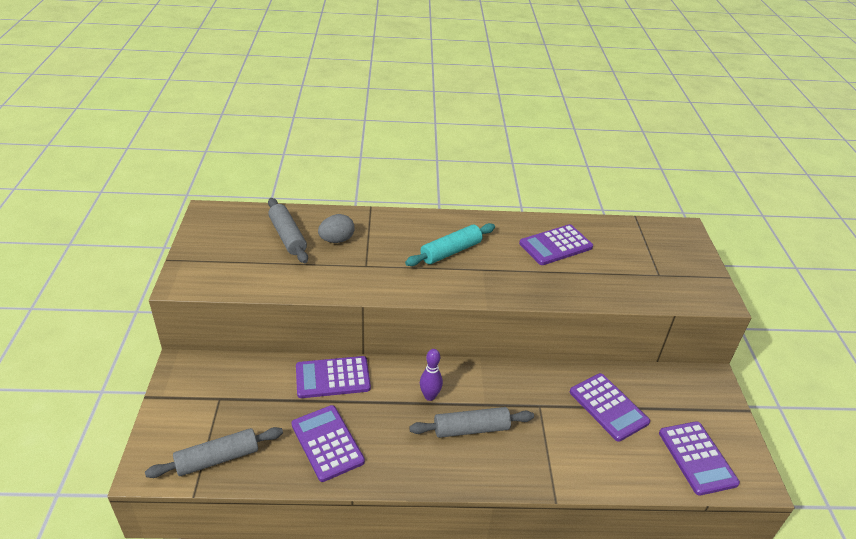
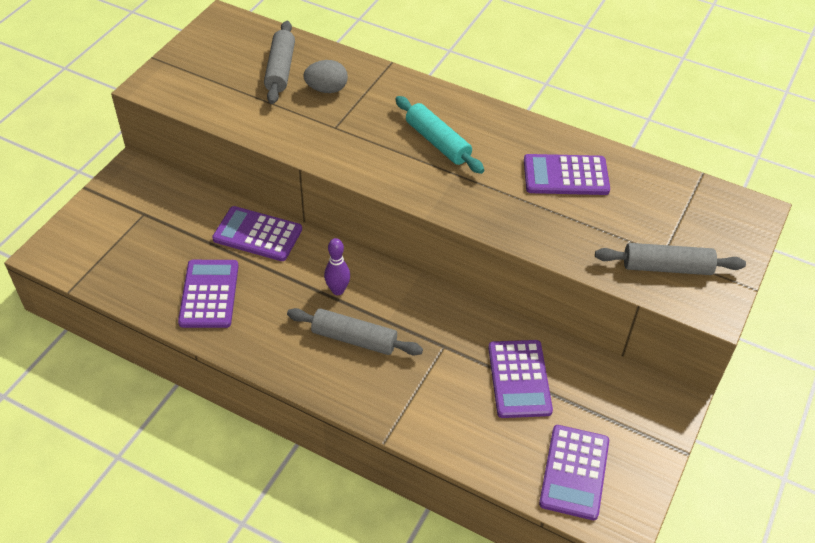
camera: 30 degrees right, 10 degrees up
grey rolling pin [145,427,283,478] -> grey rolling pin moved to [595,243,746,275]
turquoise rolling pin [405,223,495,266] -> turquoise rolling pin turned 60 degrees clockwise [395,96,484,174]

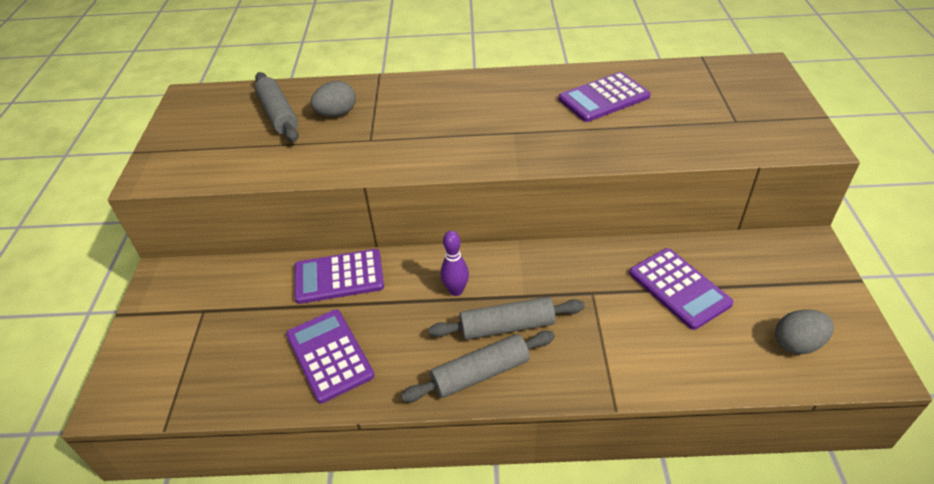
camera: 25 degrees left, 5 degrees down
turquoise rolling pin [395,96,484,174] -> none
purple calculator [539,425,609,520] -> grey egg [775,309,834,354]
grey rolling pin [595,243,746,275] -> grey rolling pin moved to [401,331,555,402]

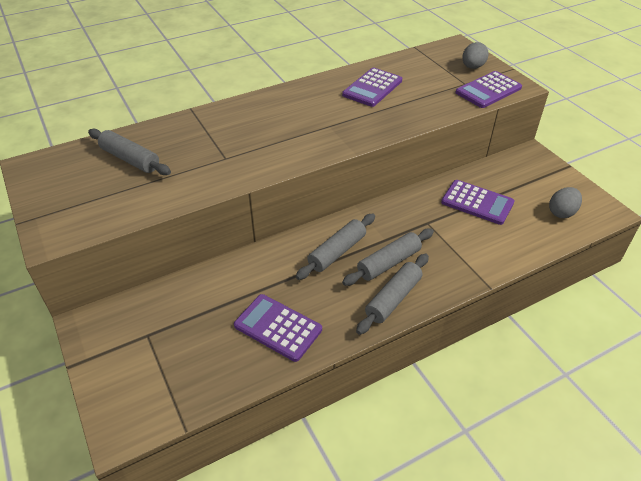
camera: 30 degrees left, 0 degrees up
purple calculator [294,249,384,304] -> purple calculator moved to [455,71,522,108]
grey egg [310,81,356,117] -> grey egg moved to [462,42,489,69]
purple bowling pin [441,231,469,296] -> grey rolling pin [296,214,375,280]

